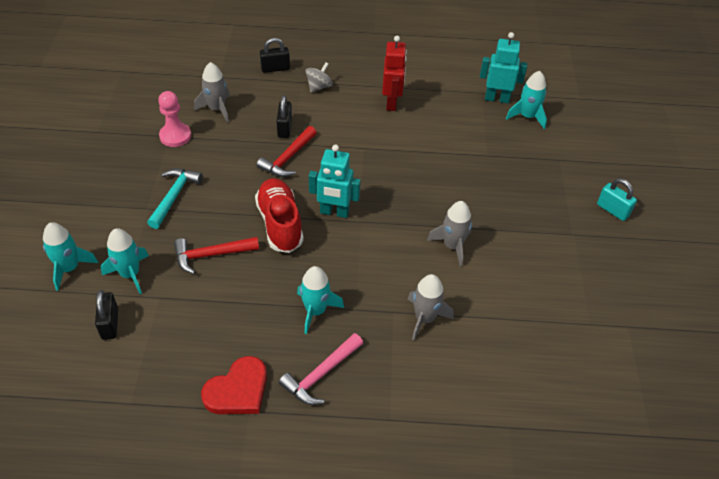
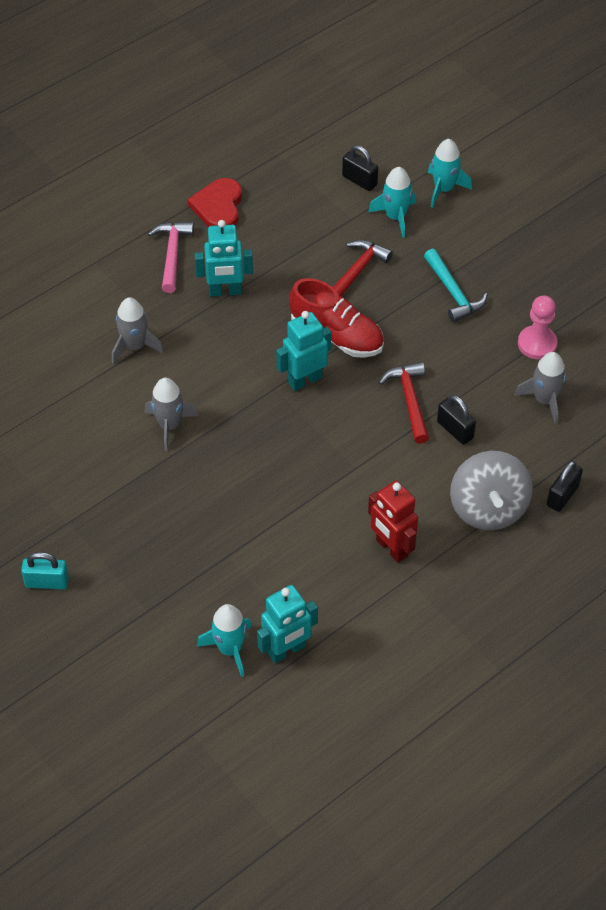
camera: 140 degrees right, 5 degrees up
turquoise rocket [297,266,344,334] -> turquoise robot [195,220,253,297]
grey spinning top [306,62,333,93] -> grey spinning top [450,451,533,530], size x1.85

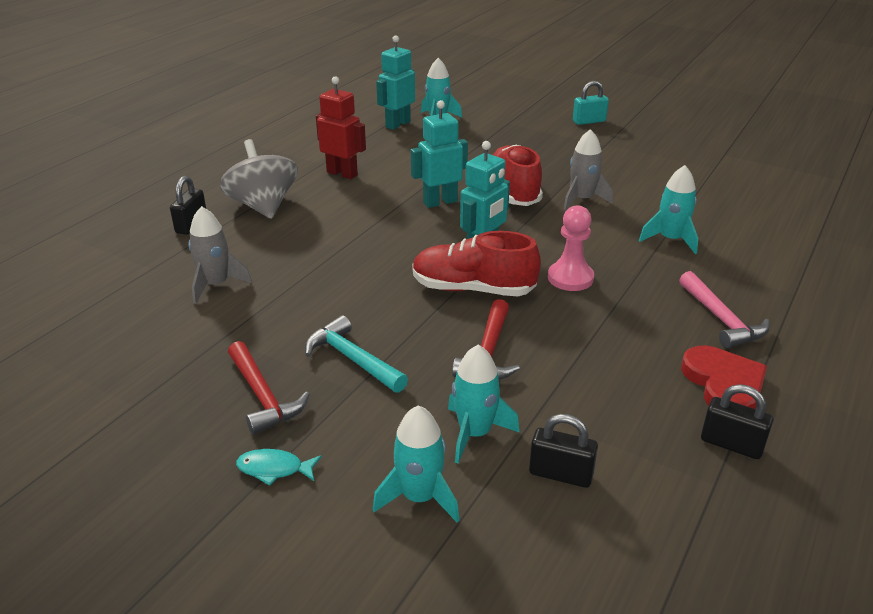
camera: 160 degrees right, 20 degrees down
grey rocket [112,297,164,364] -> turquoise rocket [639,165,698,254]
turquoise robot [195,220,253,297] -> turquoise robot moved to [411,100,468,208]
red hammer [379,362,429,444] -> red hammer moved to [228,341,310,435]
black padlock [437,395,476,445] -> black padlock moved to [701,384,774,459]
pink pawn [518,295,557,359] -> pink pawn moved to [548,205,594,291]
none -> turquoise fish [236,449,322,486]
none -> red shoe [493,145,543,206]

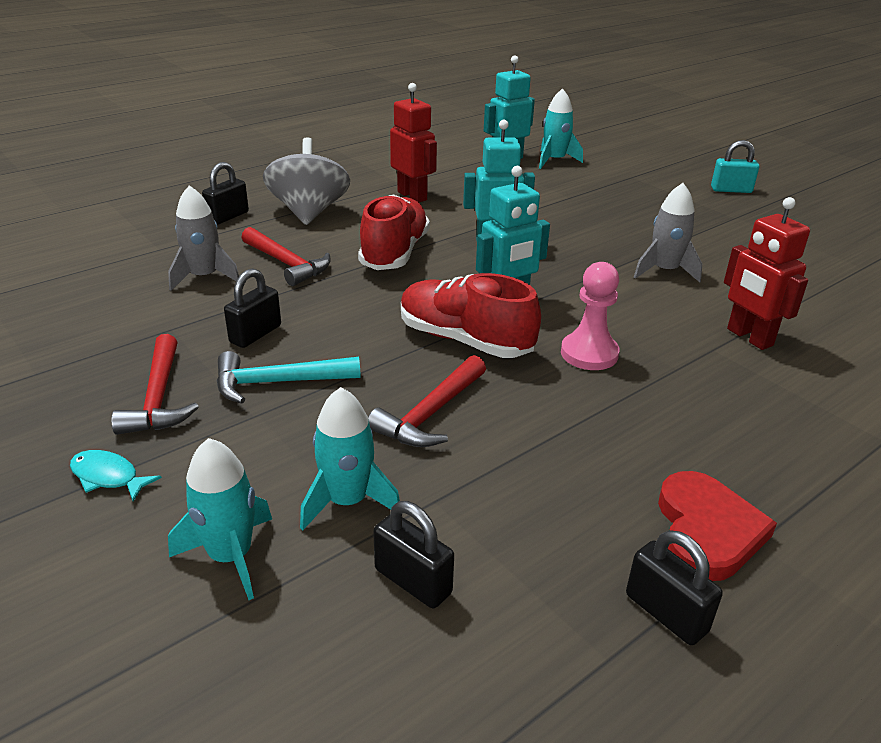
camera: 20 degrees right, 0 degrees up
turquoise hammer [305,315,408,393] -> turquoise hammer turned 75 degrees counterclockwise [216,351,361,403]
red shoe [493,145,543,206] -> red shoe moved to [358,195,430,270]
turquoise rocket [639,165,698,254] -> red robot [724,197,810,350]
pink hammer [679,271,770,349] -> none
none -> black padlock [224,268,281,348]
none -> red hammer [241,227,331,286]

